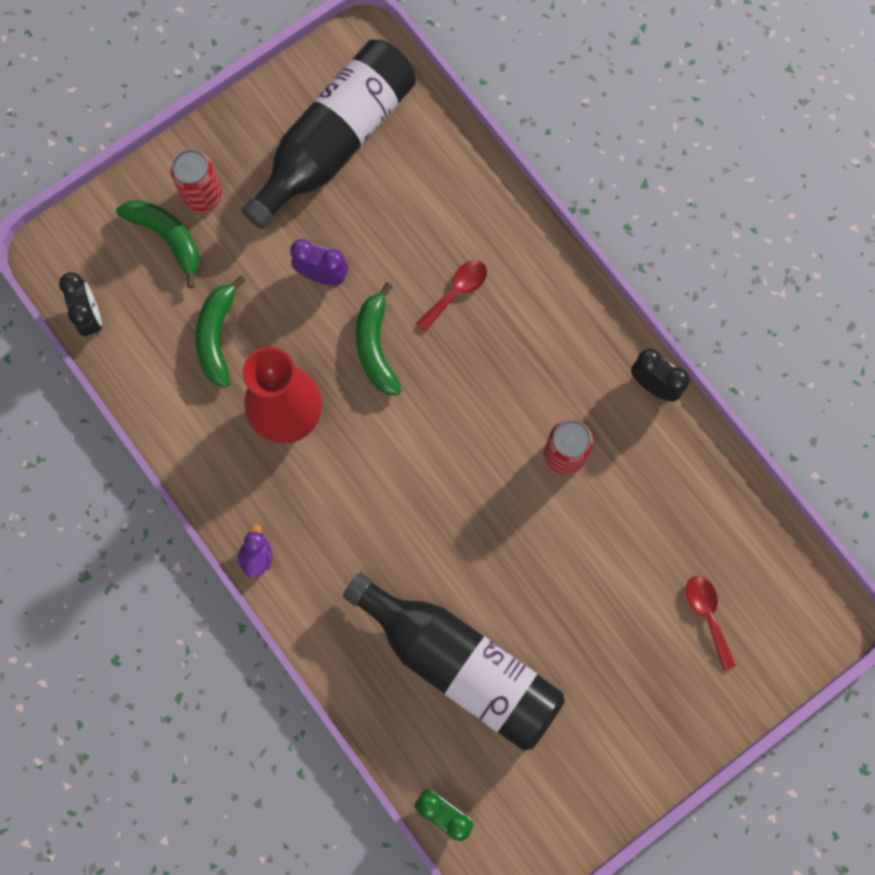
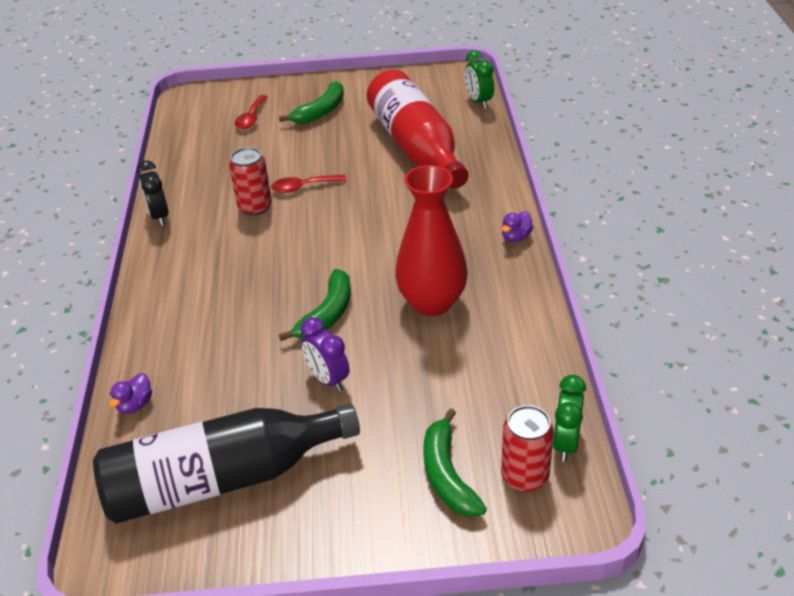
camera: 145 degrees left, 35 degrees down
black clock [59,272,102,337] -> green clock [553,375,586,462]
red can [171,149,222,212] -> red can moved to [501,405,554,492]
green banana [196,275,246,388] -> green banana moved to [279,81,344,124]
black bottle [343,572,565,751] -> red bottle [367,70,469,189]
red spoon [416,260,487,332] -> red spoon moved to [271,175,347,193]
none -> purple duck [109,373,152,414]

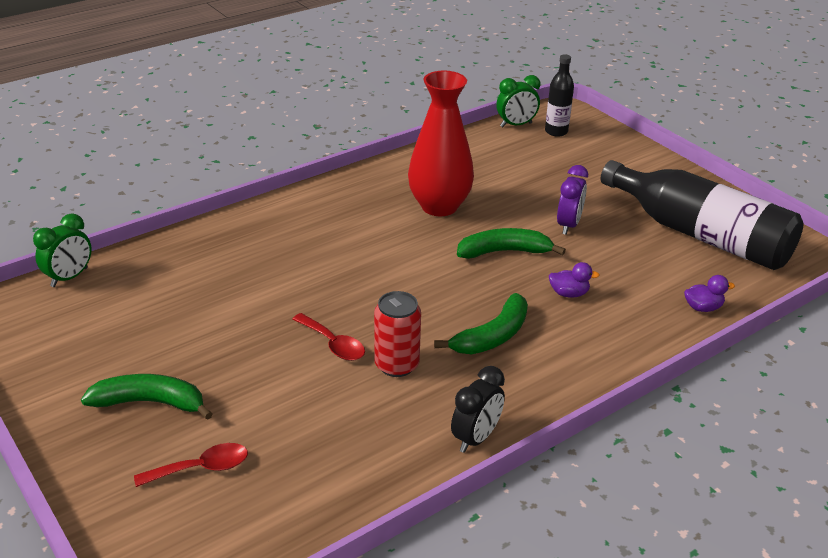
camera: 125 degrees left, 5 degrees down
red bottle [367,70,469,189] -> none
green banana [423,408,487,517] -> green banana moved to [434,293,528,354]
red can [501,405,554,492] -> black bottle [545,54,574,137]
purple duck [502,211,533,242] -> purple duck moved to [549,262,600,297]

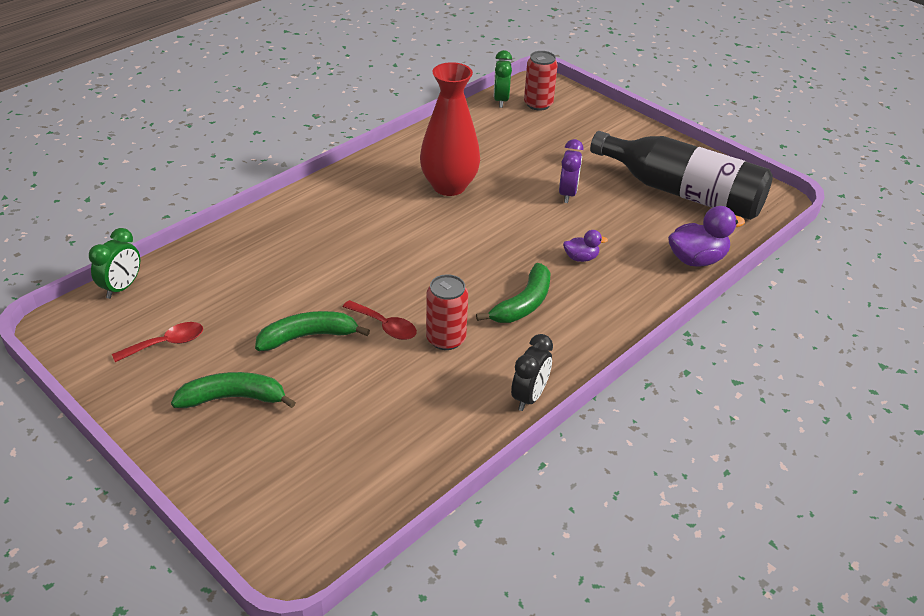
camera: 10 degrees left, 5 degrees up
red spoon [134,443,248,487] -> red spoon moved to [112,322,203,362]
green banana [457,228,566,259] -> green banana moved to [255,311,370,351]
green clock [497,75,540,127] -> green clock turned 120 degrees clockwise [494,50,512,108]
black bottle [545,54,574,137] -> red can [524,51,558,111]
purple duck [684,275,735,312] -> purple duck [668,206,745,267], size x1.80

